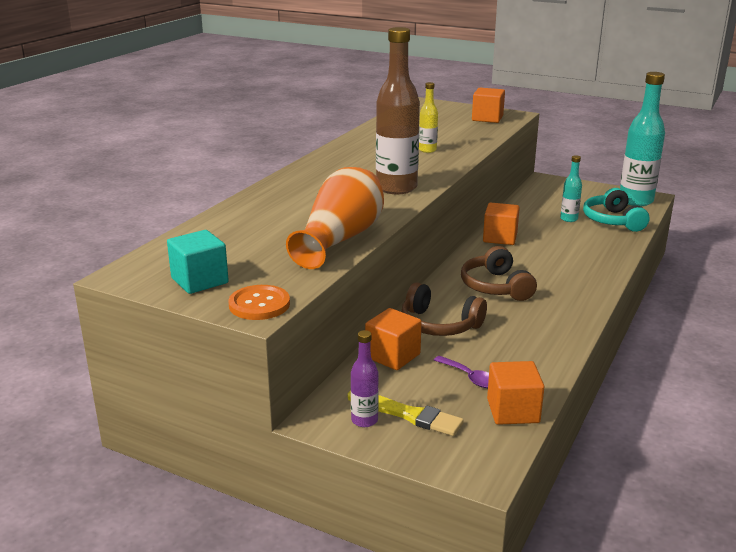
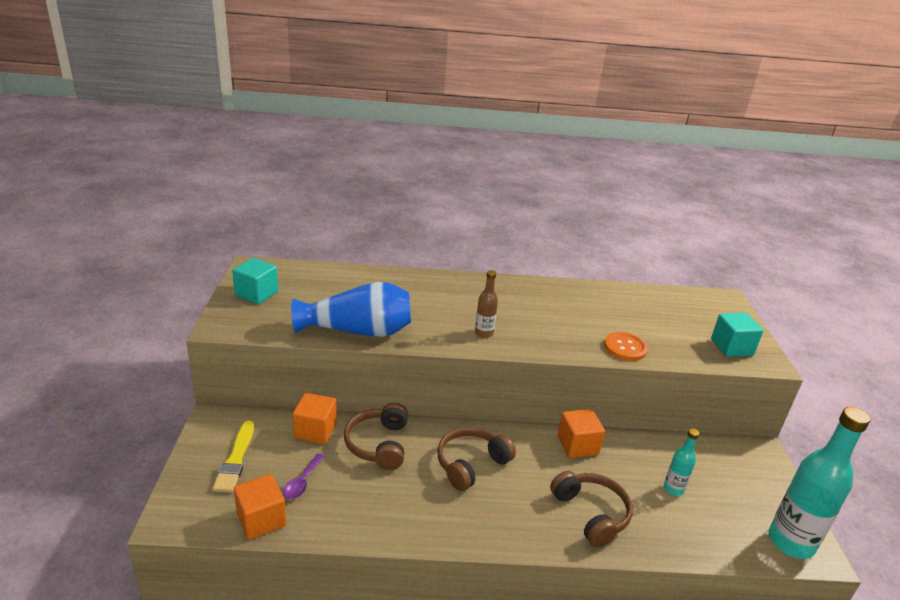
camera: 60 degrees right, 5 degrees up
orange button [229,285,290,320] -> orange button moved to [604,332,648,361]
orange vase [286,167,384,269] -> blue vase [291,282,411,337]
purple bottle [351,330,379,427] -> none
brown bottle [376,27,420,194] -> brown bottle [475,270,498,338], size x0.49
yellow bottle [419,82,438,153] -> none
orange cube [472,88,505,123] -> turquoise cube [711,313,763,357]
turquoise headphones [583,188,649,232] -> none
none -> brown headphones [550,471,633,547]

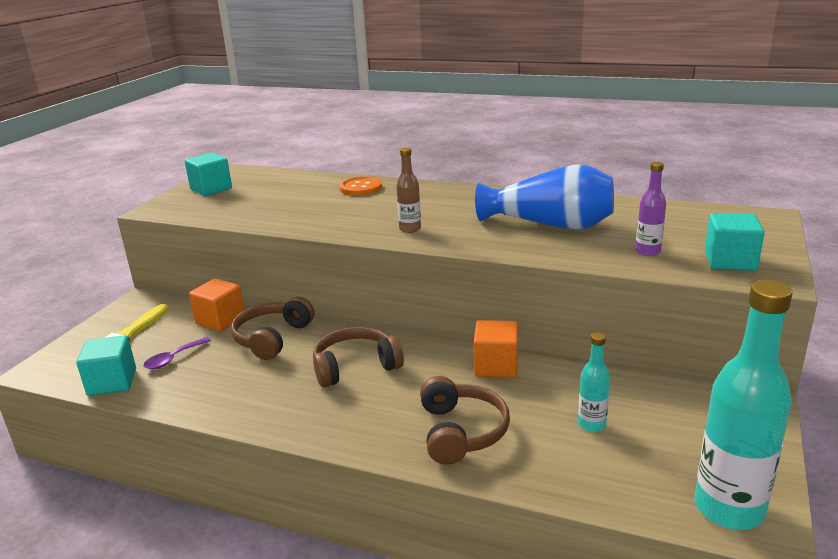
camera: 25 degrees right, 5 degrees down
orange cube [234,474,286,540] -> turquoise cube [76,335,136,396]
blue vase [291,282,411,337] -> blue vase moved to [475,164,614,229]
orange button [604,332,648,361] -> orange button moved to [339,176,382,196]
none -> purple bottle [636,162,666,256]

